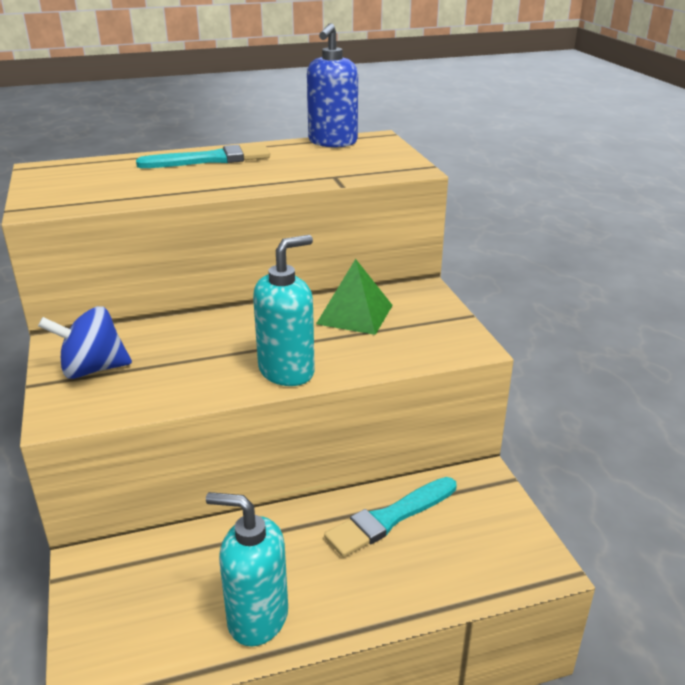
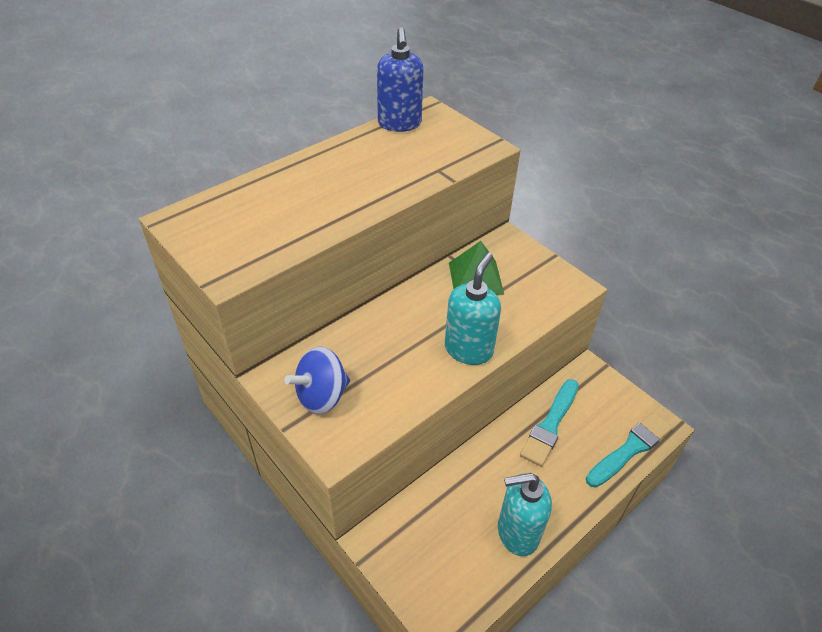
camera: 25 degrees left, 15 degrees up
turquoise brush [136,145,270,168] -> turquoise brush moved to [586,412,673,488]

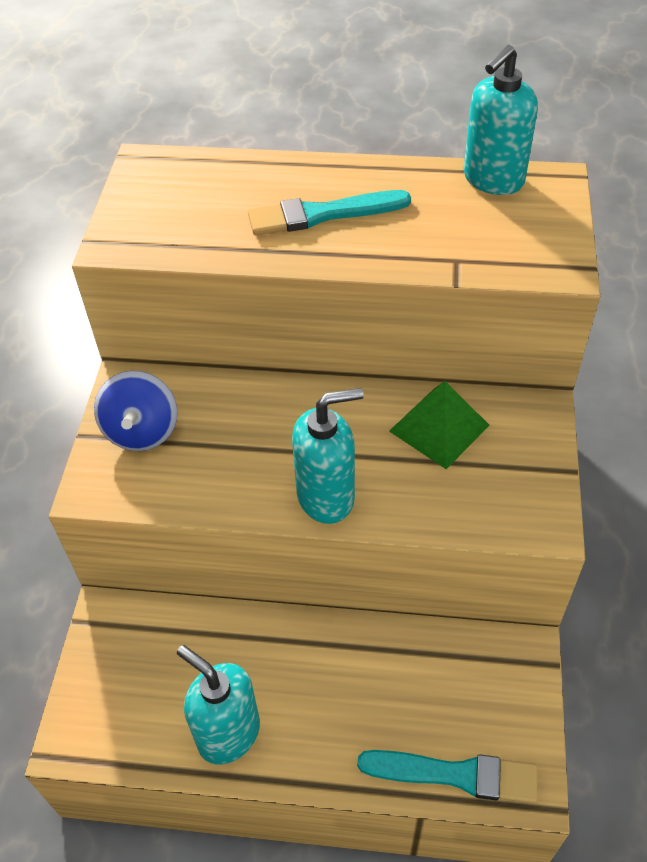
camera: 50 degrees right, 5 degrees up
blue spinning top [285,346,350,414] -> blue spinning top turned 105 degrees counterclockwise [94,371,177,451]
blue soap dispenser [377,27,424,132] -> turquoise soap dispenser [464,45,538,195]
turquoise brush [520,379,579,467] -> turquoise brush moved to [248,190,411,235]

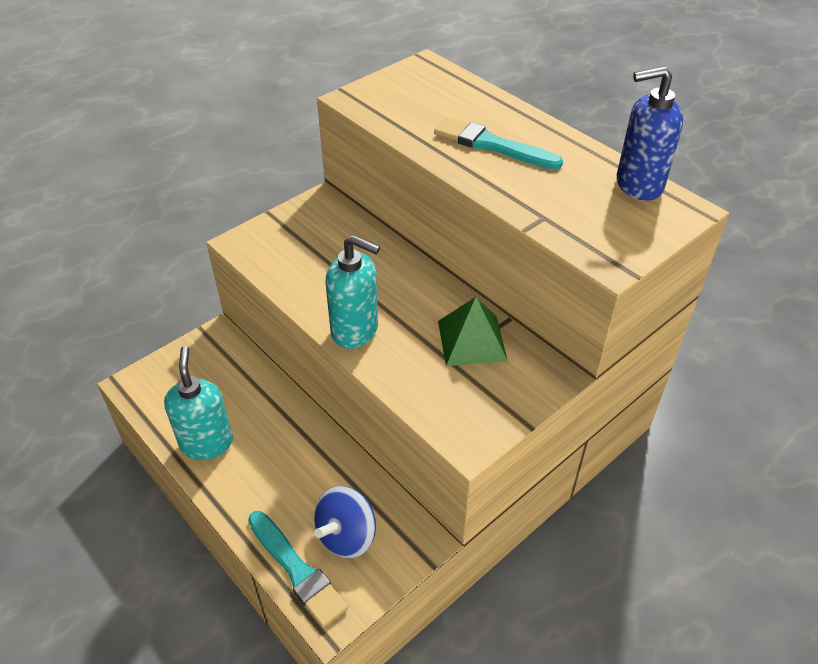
camera: 40 degrees right, 5 degrees down
blue spinning top [94,371,177,451] -> blue spinning top moved to [314,486,376,559]
turquoise soap dispenser [464,45,538,195] -> blue soap dispenser [617,66,683,201]

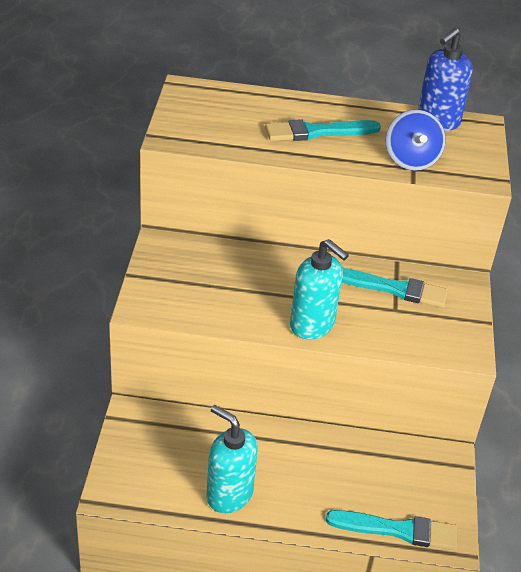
camera: 45 degrees left, 5 degrees down
blue spinning top [314,486,376,559] -> blue spinning top moved to [386,110,446,171]
turquoise soap dispenser [326,235,380,349] -> turquoise soap dispenser turned 60 degrees clockwise [290,239,349,339]
green pyramid [438,297,508,366] -> turquoise brush [342,268,448,308]

